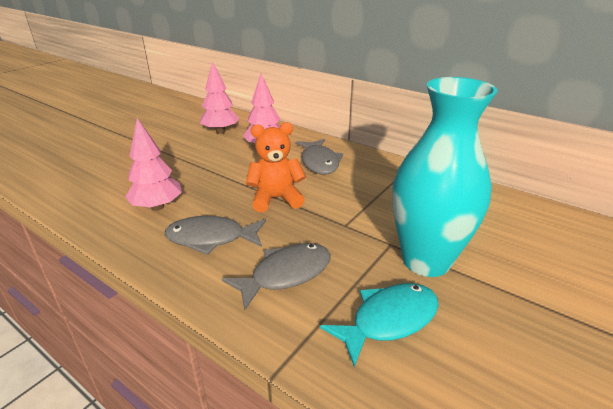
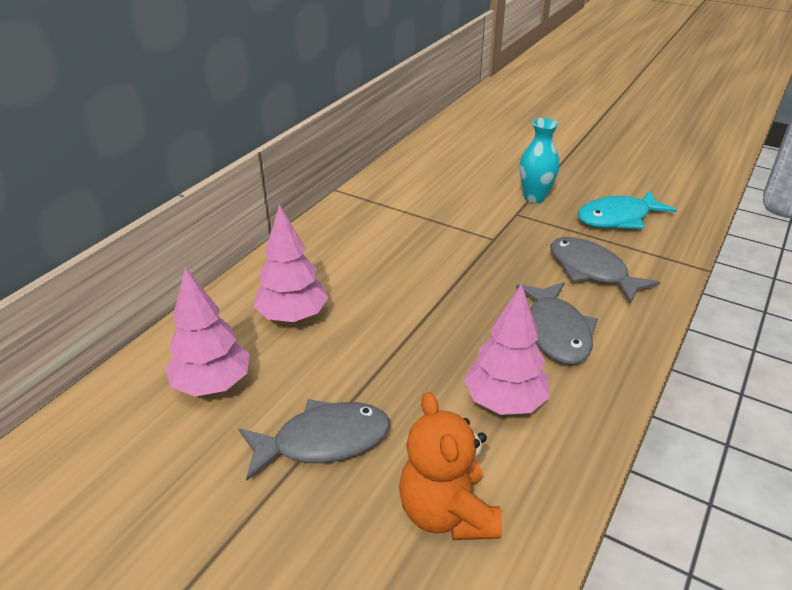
camera: 95 degrees left, 5 degrees up
orange teddy bear [246,122,306,212] -> orange teddy bear moved to [399,392,502,540]
grey fish [296,139,343,175] -> grey fish moved to [239,399,390,480]
turquoise fish [320,283,439,367] -> turquoise fish turned 75 degrees counterclockwise [578,190,677,229]
turquoise vase [392,77,498,277] -> turquoise vase [520,118,559,203], size x0.50

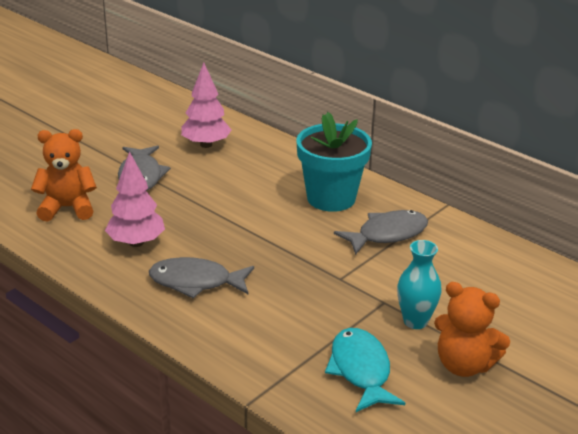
camera: 100 degrees right, 5 degrees down
pink tree [253,204,328,322] -> none
grey fish [551,237,660,304] -> grey fish moved to [334,210,428,255]
none -> turquoise flower pot [296,112,372,212]
none -> orange teddy bear [434,282,510,377]

